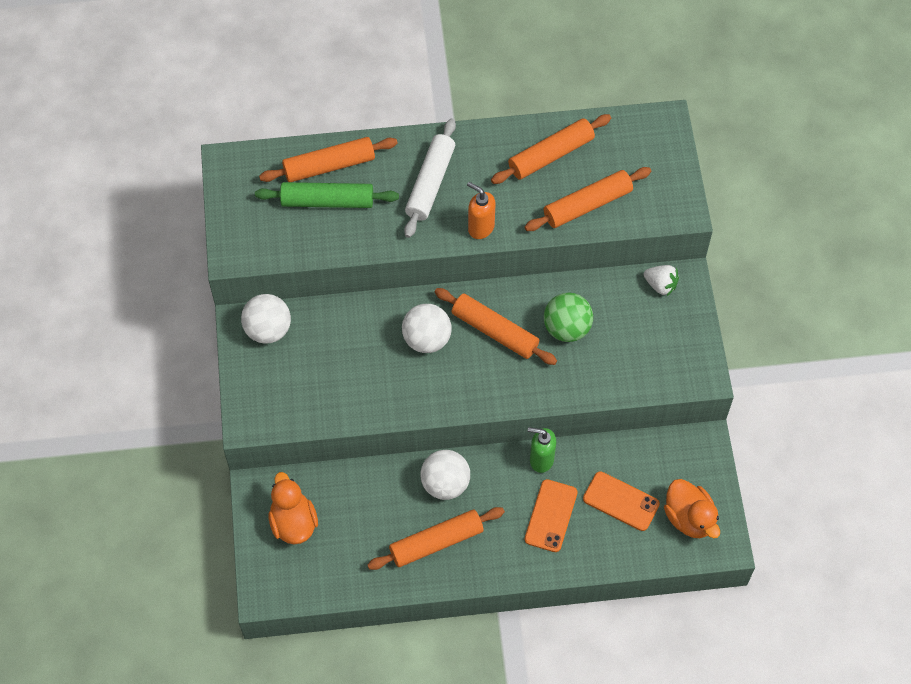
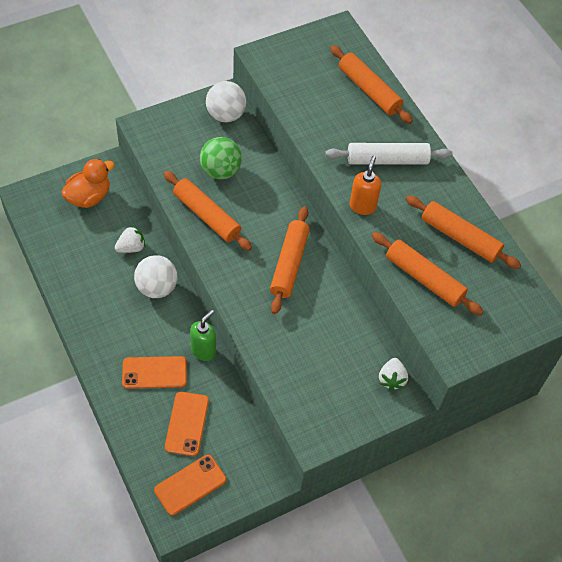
camera: 65 degrees right, 5 degrees down
green rolling pin [255,182,399,208] -> none
orange rolling pin [367,507,505,570] -> orange rolling pin moved to [164,171,252,251]
white ball [402,304,451,353] -> none
green soap dispenser [528,427,556,473] -> green soap dispenser turned 45 degrees clockwise [190,310,216,361]
green ball [544,293,593,342] -> green ball moved to [200,137,242,180]
orange duck [664,479,720,538] -> orange phone [154,455,226,516]
none -> white strawberry [115,226,145,253]

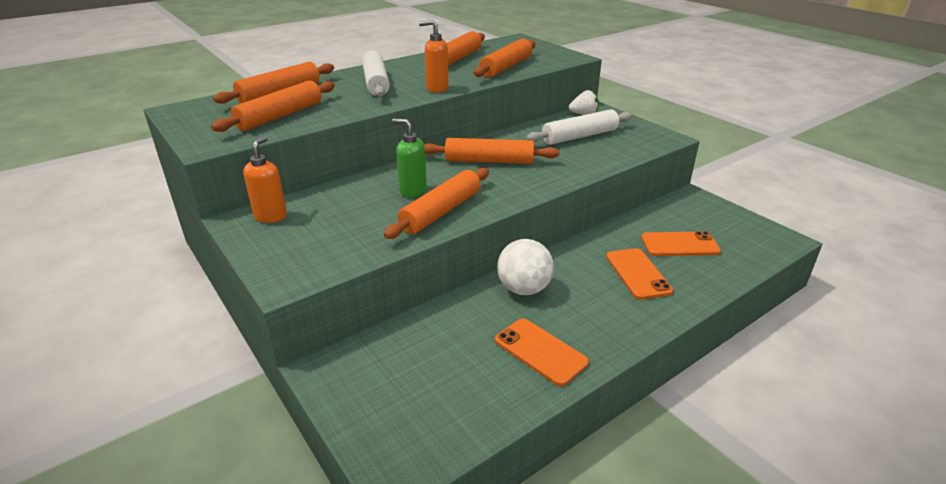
camera: 95 degrees left, 25 degrees down
orange duck [61,159,115,208] -> none
white strawberry [115,226,145,253] -> none
orange phone [154,455,226,516] -> orange phone moved to [495,318,589,386]
green soap dispenser [190,310,216,361] -> green soap dispenser moved to [392,119,427,198]
green ball [200,137,242,180] -> none
white ball [206,81,246,122] -> orange soap dispenser [243,136,287,223]
none -> orange rolling pin [211,80,335,132]
none -> white rolling pin [526,109,632,145]

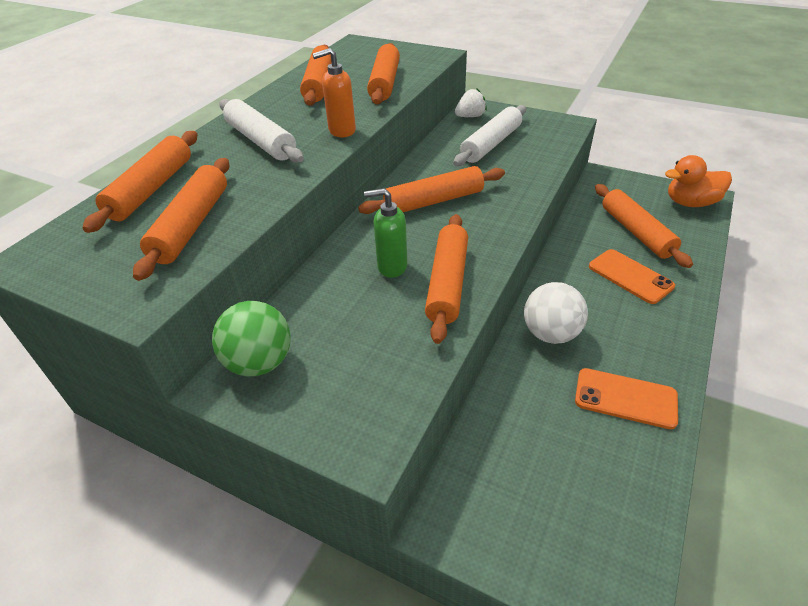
camera: 25 degrees left, 10 degrees up
orange soap dispenser [243,136,287,223] -> green ball [212,301,291,377]
orange phone [641,231,721,256] -> orange rolling pin [595,184,693,268]
none -> orange duck [665,155,732,207]

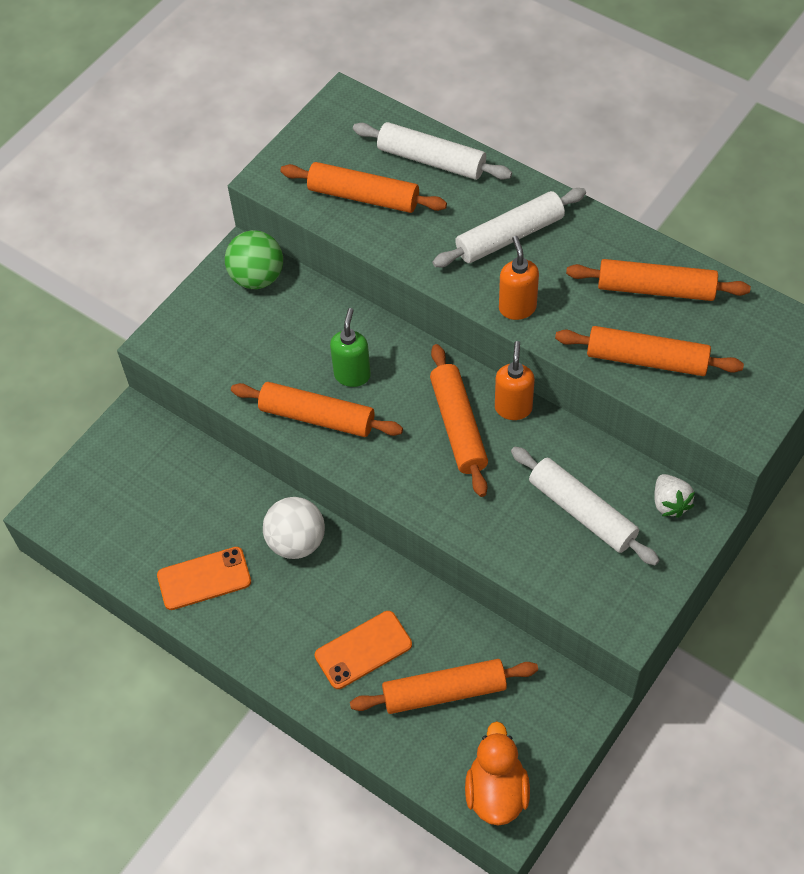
camera: 100 degrees right, 15 degrees up
orange rolling pin [82,131,198,233] -> white rolling pin [353,122,512,180]
orange phone [575,368,678,429] -> orange phone turned 45 degrees clockwise [157,547,251,610]
none -> orange soap dispenser [495,341,535,420]

